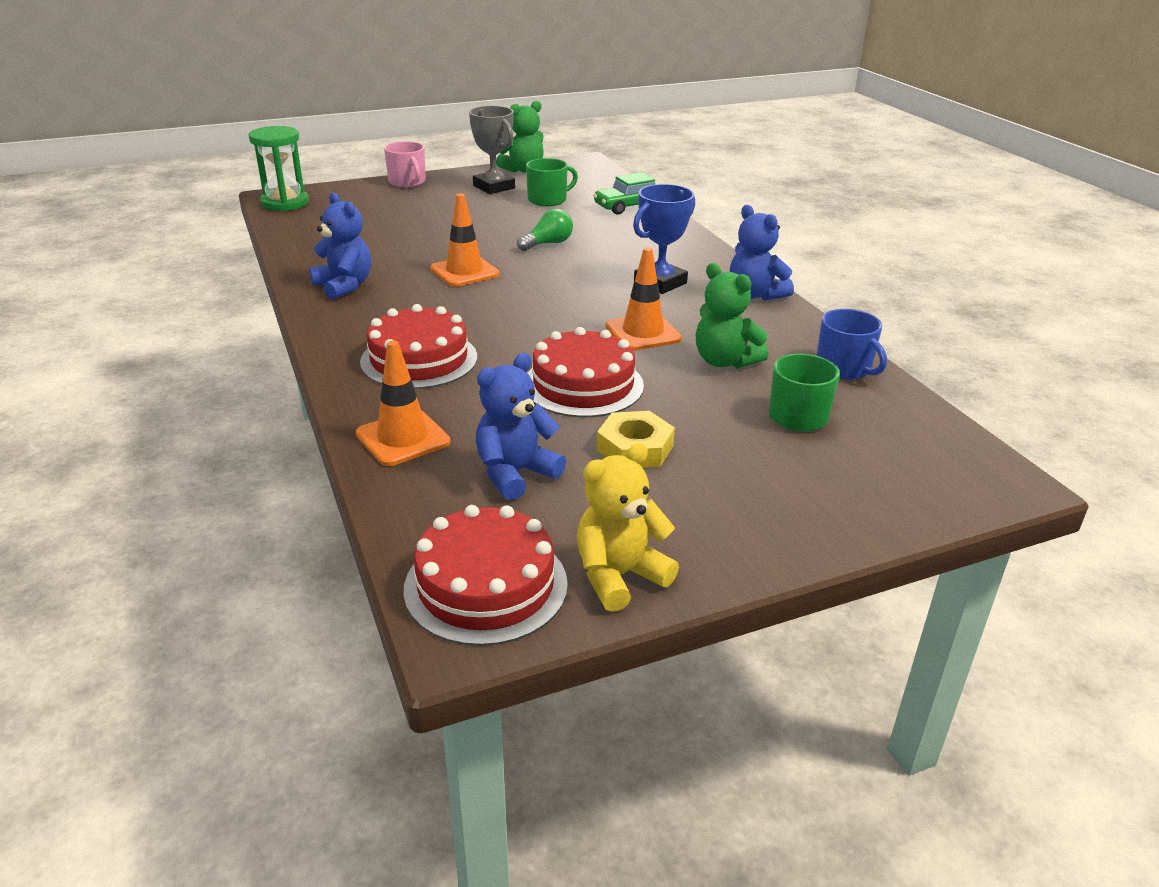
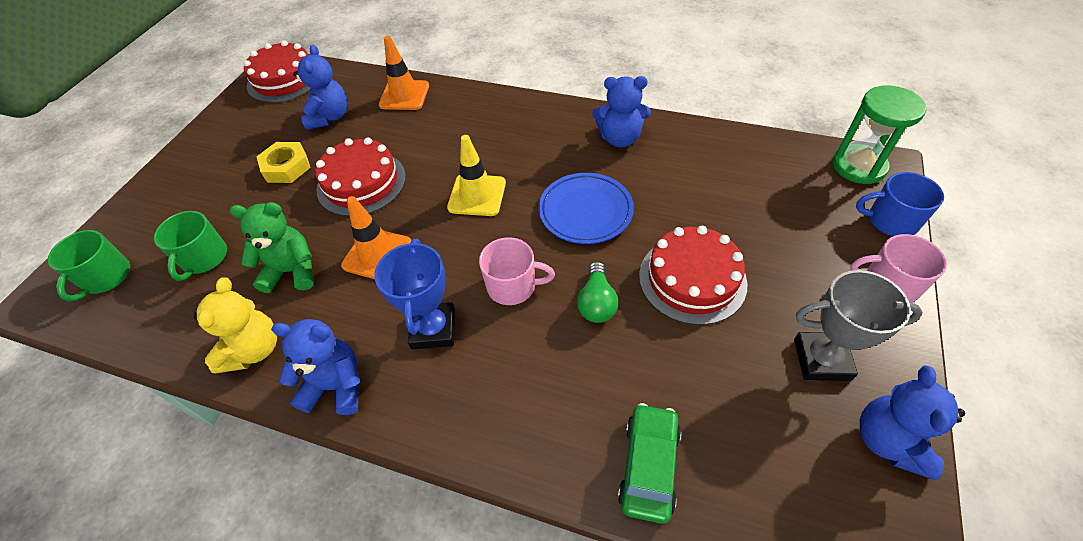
camera: 135 degrees right, 20 degrees up
red cake [360,304,477,389] -> red cake moved to [639,226,747,325]
orange traffic cone [430,193,500,287] -> blue plate [539,173,634,244]
green teddy bear [496,101,544,173] -> blue teddy bear [860,365,965,480]
green mug [526,158,578,206] -> green mug moved to [48,230,130,301]
yellow teddy bear [577,443,679,612] -> yellow teddy bear moved to [194,278,277,374]
blue mug [817,309,887,379] -> blue mug moved to [856,172,944,236]
none -> yellow traffic cone [447,135,506,216]
none -> pink mug [479,237,555,305]

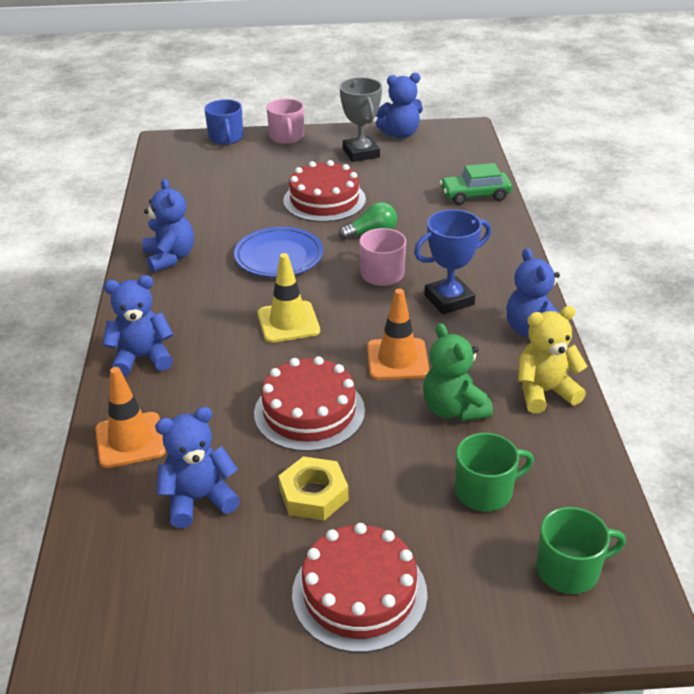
camera: 115 degrees left, 15 degrees down
red cake [243,40,310,103] -> red cake moved to [292,523,427,653]
green hourglass [833,86,926,184] -> none
none -> blue teddy bear [102,275,173,377]

